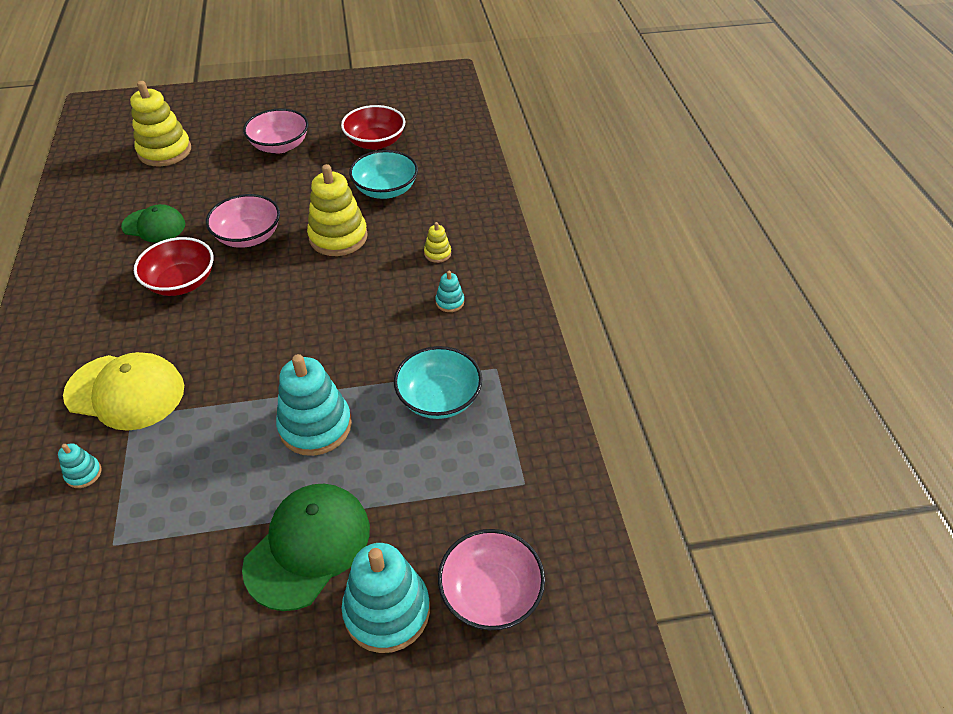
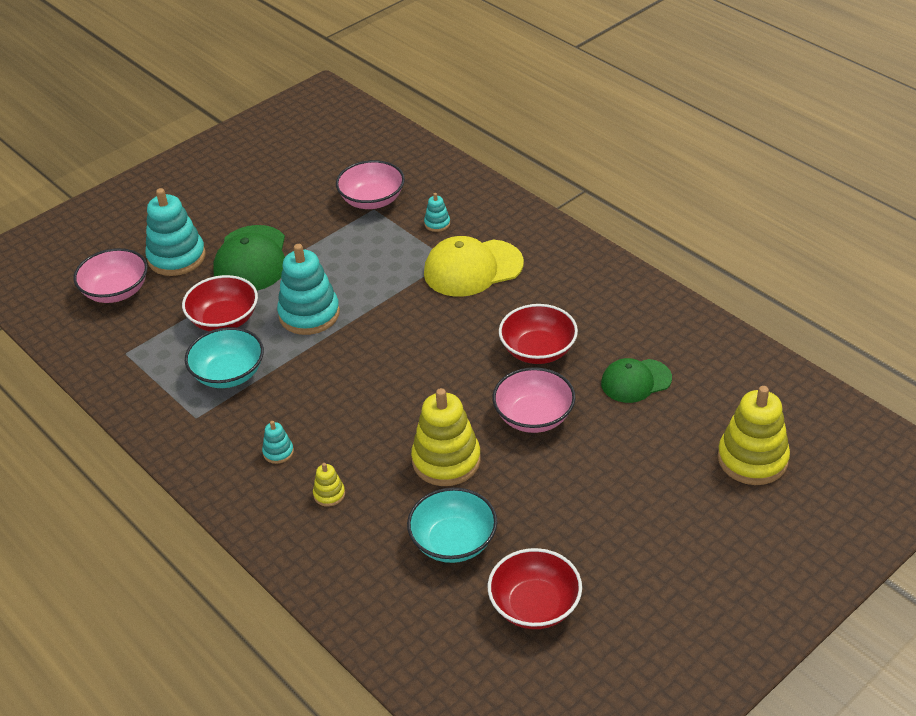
camera: 150 degrees right, 5 degrees down
pink bowl [243,108,308,153] -> pink bowl moved to [336,160,405,209]
none -> red bowl [182,275,258,331]

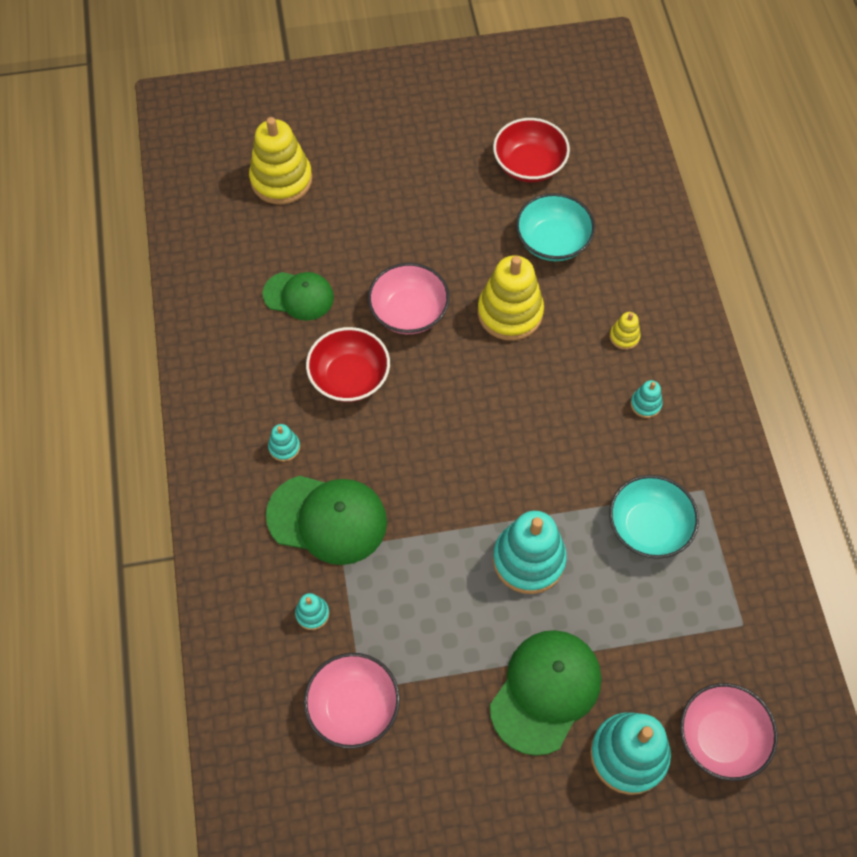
camera: 150 degrees left, 20 degrees up
red bowl [182,275,258,331] -> none
yellow cap [424,236,524,297] -> green cap [266,476,387,565]
none -> turquoise stacking toy [268,424,300,462]

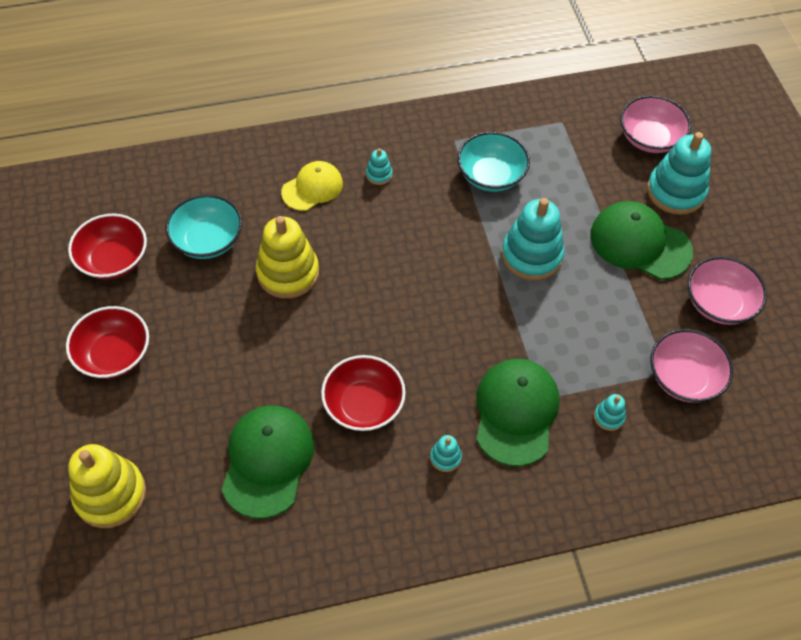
camera: 95 degrees left, 5 degrees down
green cap [263,272,334,321] -> green cap [222,405,315,519], size x1.55
pink bowl [368,263,450,334] -> pink bowl moved to [688,256,767,325]
yellow stacking toy [610,312,641,350] -> yellow cap [281,161,343,211]
none -> red bowl [66,306,149,379]

